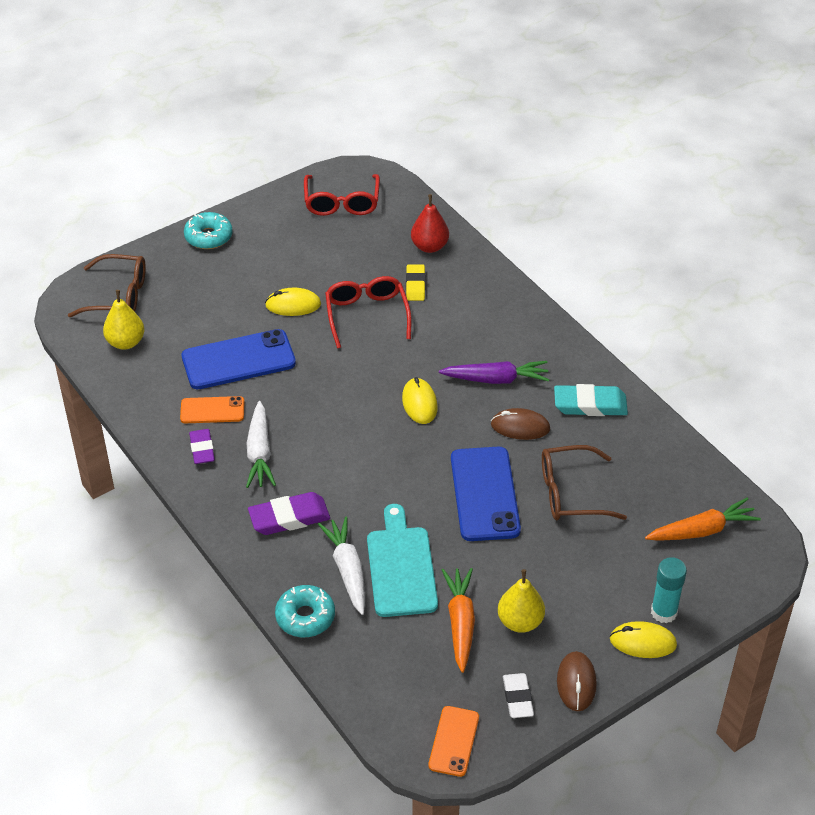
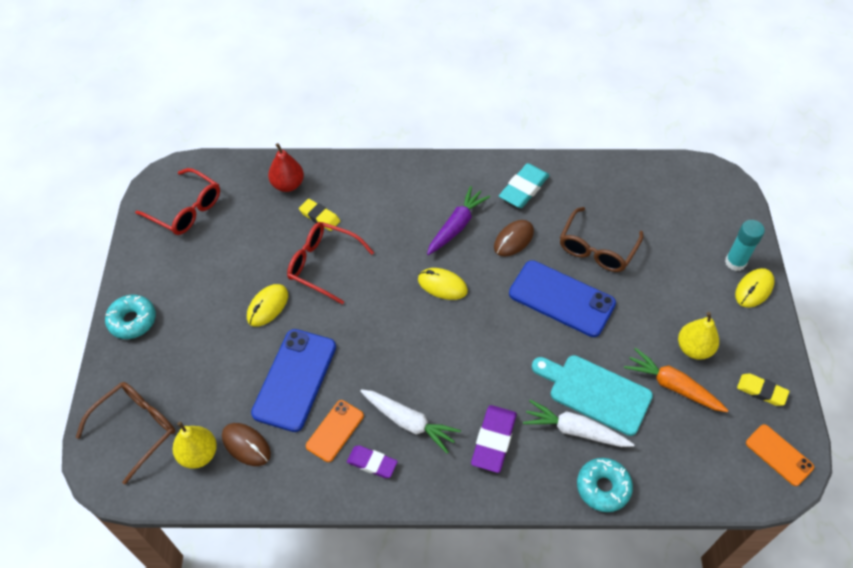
camera: 55 degrees left, 10 degrees up
white eraser [503,673,534,718] -> yellow eraser [737,374,789,406]
brown mouse [557,651,597,711] -> brown mouse moved to [222,423,271,466]
orange carrot [645,498,761,541] -> none

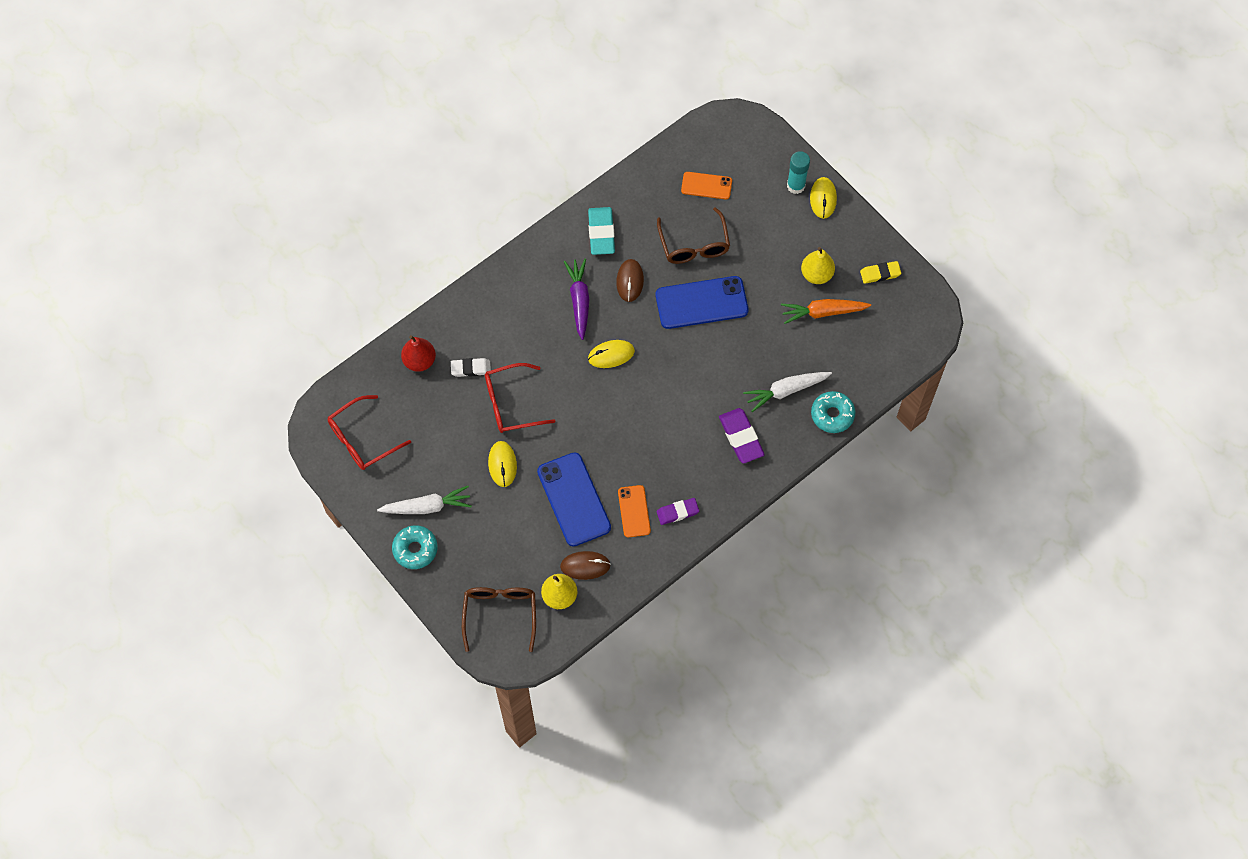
camera: 40 degrees left, 10 degrees up
red glasses [135,168,220,235] -> red glasses turned 150 degrees clockwise [328,395,411,470]
yellow eraser [299,199,340,231] -> white eraser [451,358,491,377]
white carrot [360,389,461,453] -> white carrot moved to [377,486,472,514]
turquoise cutting board [532,355,653,436] -> none
orange phone [746,424,814,486] -> orange phone moved to [681,172,732,199]

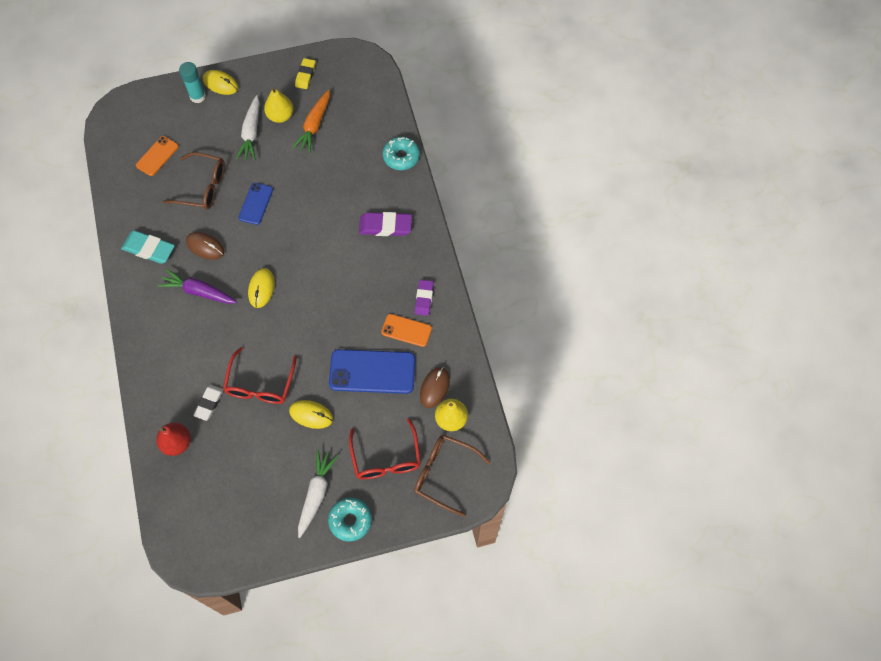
camera: 65 degrees left, 0 degrees up
red glasses [328,395,411,470] -> red glasses moved to [349,418,421,480]
blue phone [656,276,748,329] -> blue phone [238,183,273,225], size x0.57
white carrot [743,372,832,412] -> white carrot moved to [236,95,260,161]

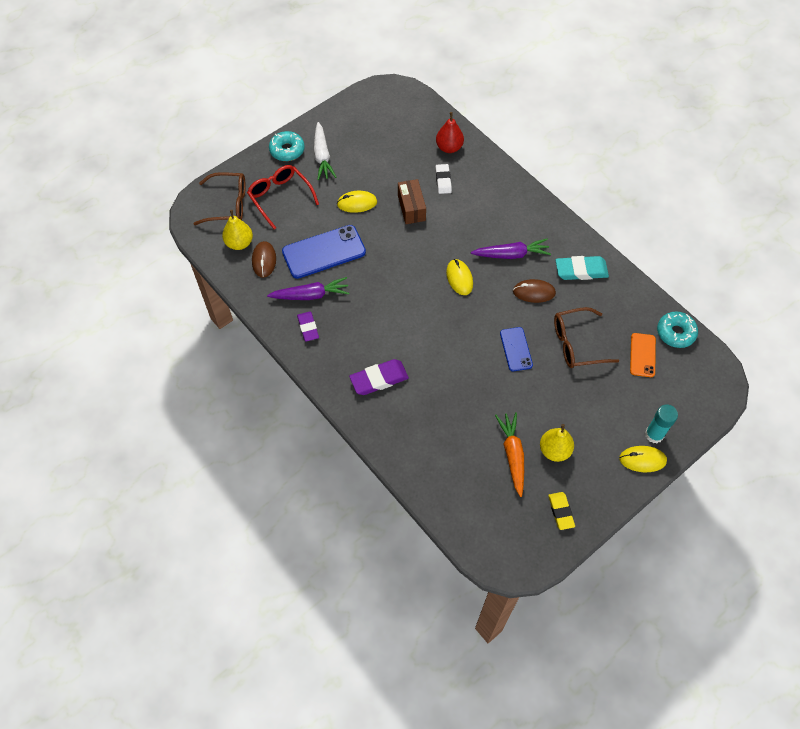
camera: 155 degrees right, 5 degrees down
red glasses [223,347,297,404] -> brown box [398,179,426,224]
white carrot [236,95,260,161] -> none
orange phone [381,314,432,347] -> purple carrot [267,277,349,300]
turquoise donut [383,137,420,170] -> turquoise donut moved to [657,312,698,348]

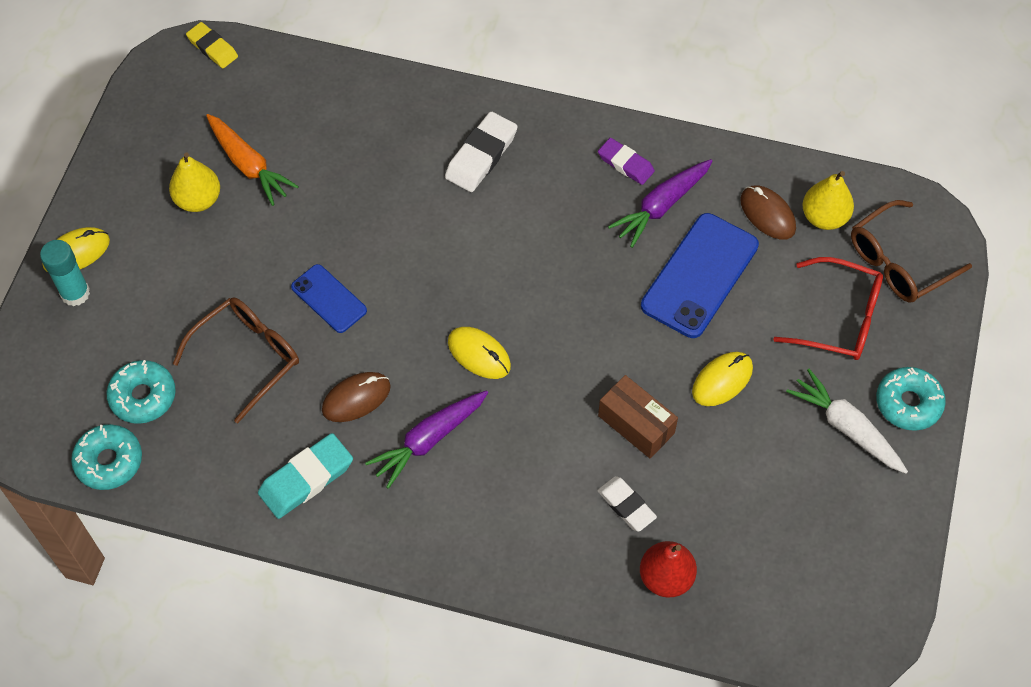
camera: 145 degrees right, 0 degrees up
purple eraser [349,359,409,395] -> white eraser [445,112,518,192]
yellow eraser [548,492,575,530] -> yellow eraser moved to [186,22,238,68]
orange phone [630,333,656,377] -> turquoise donut [106,360,176,424]

